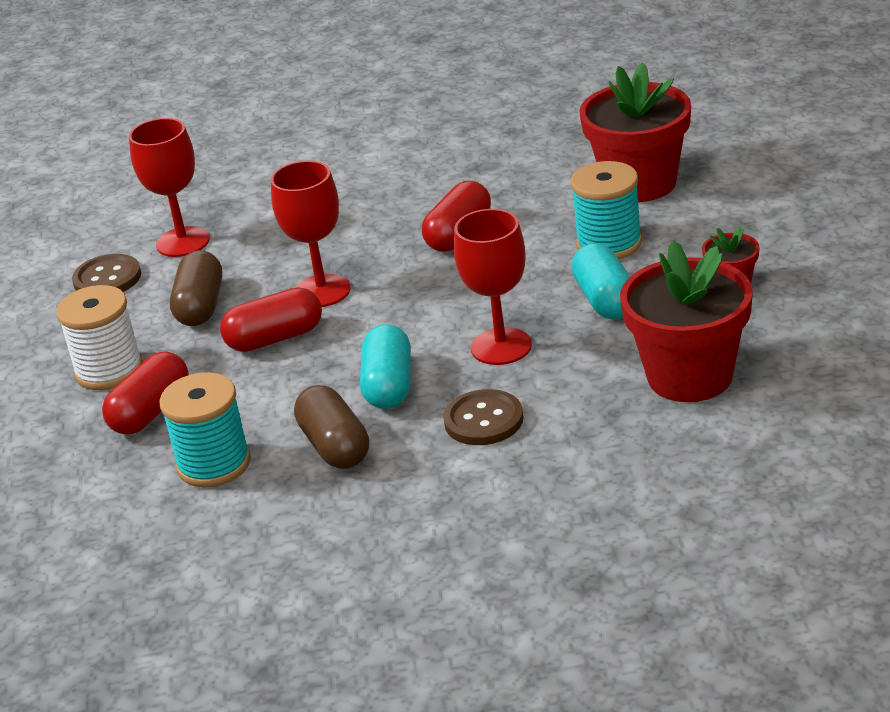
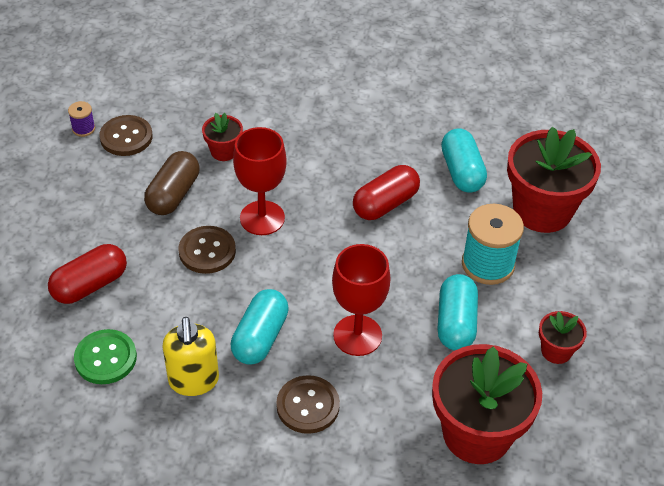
camera: 15 degrees right, 15 degrees up
white spool [56,285,143,390] -> none
red goblet [129,118,210,257] -> none
turquoise spool [160,372,251,487] -> green button [74,329,137,384]
red capsule [220,287,322,352] -> brown button [179,226,236,274]
brown capsule [294,385,369,469] -> yellow soap dispenser [163,317,219,396]
none -> purple spool [68,101,95,137]
none -> red flower pot [202,113,243,161]
none -> turquoise capsule [441,129,487,192]

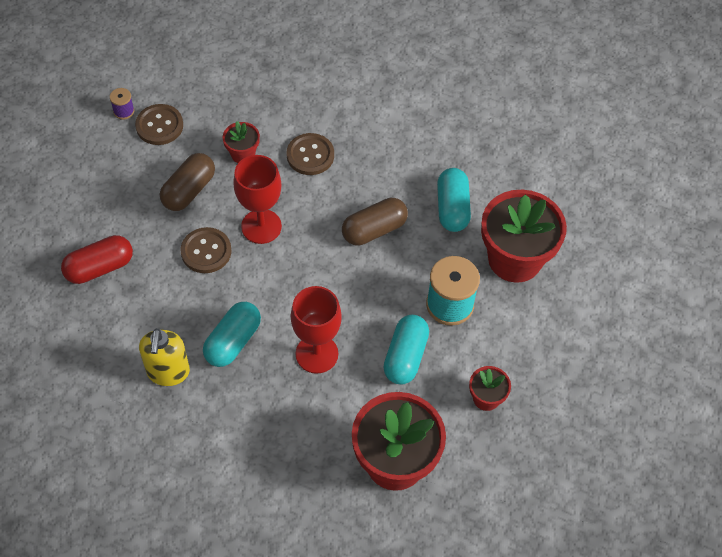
camera: 10 degrees right, 10 degrees up
green button [74,329,137,384] -> none
brown button [276,375,340,434] -> brown button moved to [287,133,334,175]
red capsule [353,165,420,220] -> brown capsule [342,198,408,246]

